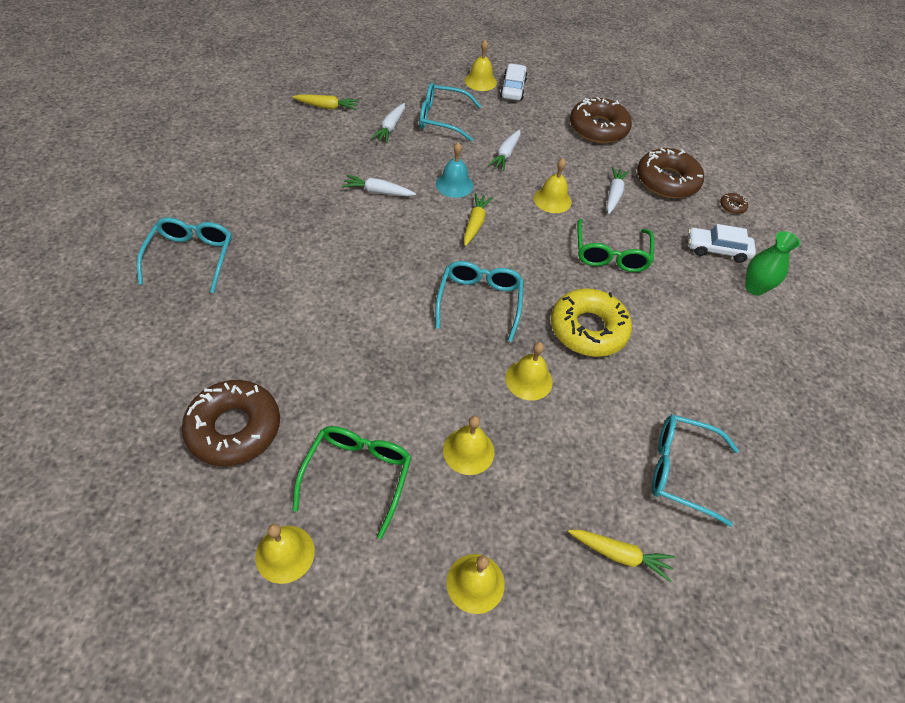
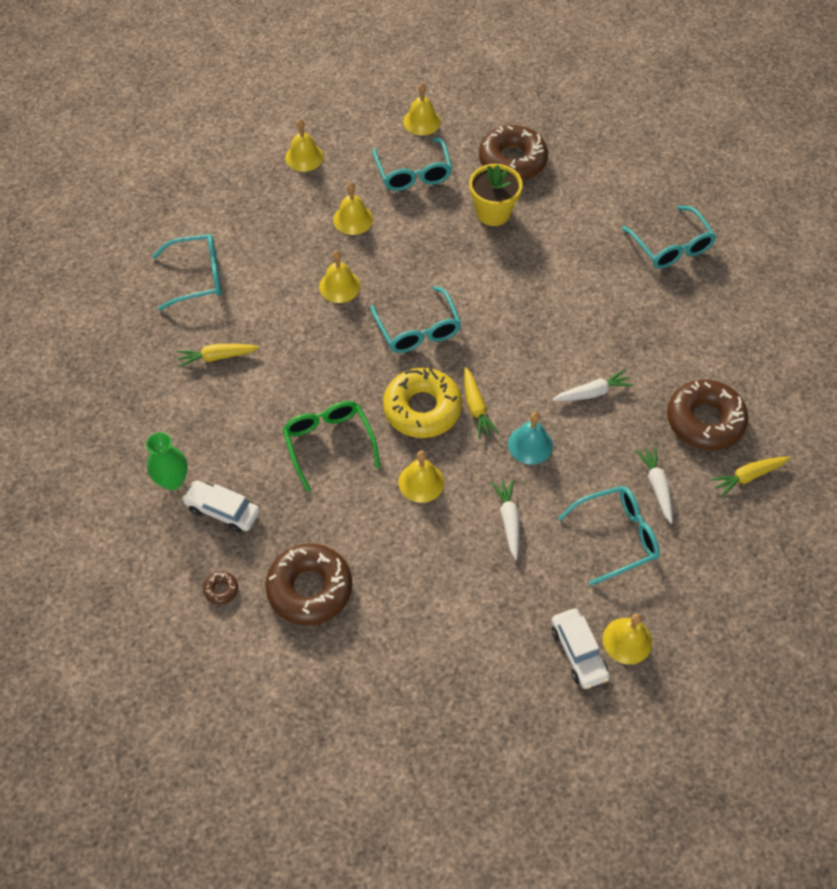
camera: 155 degrees right, 5 degrees up
green glasses [293,426,412,539] -> turquoise glasses [373,138,452,191]
yellow donut [551,288,632,357] -> yellow donut moved to [383,368,462,438]
yellow carrot [568,530,675,582] -> yellow carrot moved to [177,344,259,368]
brown donut [570,97,632,143] -> brown donut moved to [667,379,748,450]
white carrot [607,167,629,214] -> none
white car [688,224,756,263] -> white car turned 135 degrees counterclockwise [182,481,260,533]
none -> yellow flower pot [469,164,523,226]

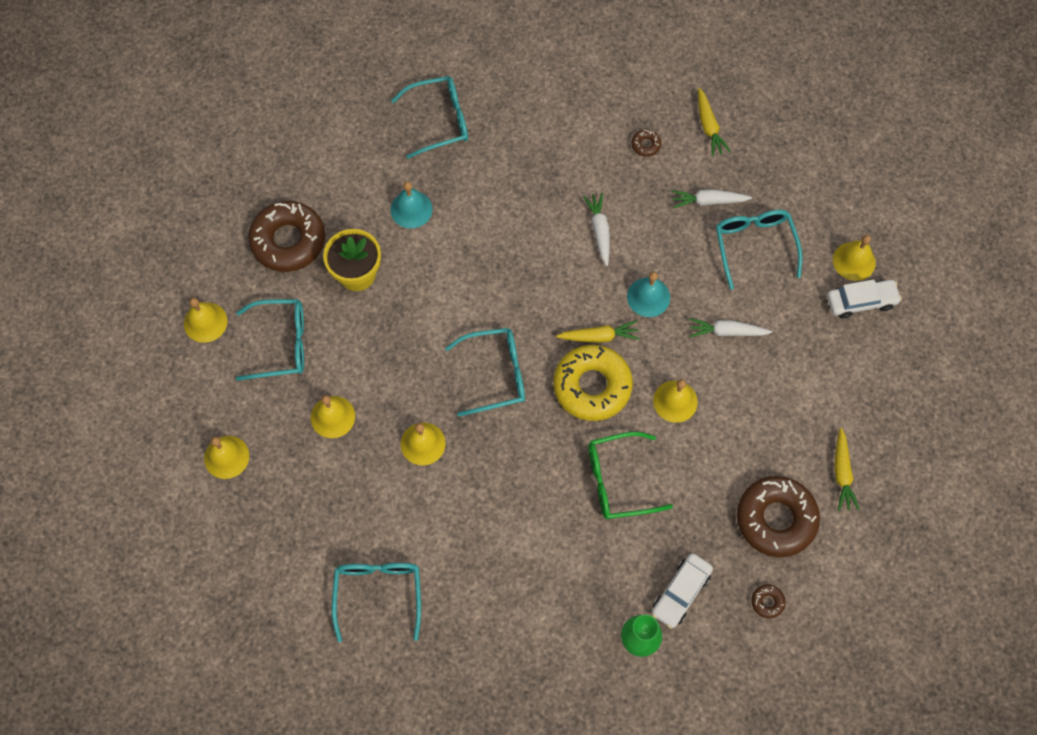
camera: 80 degrees left, 10 degrees up
yellow carrot [177,344,259,368] -> yellow carrot moved to [834,428,860,511]
brown donut [667,379,748,450] -> brown donut [631,129,661,157], size x0.40
none -> turquoise bell [390,181,433,228]

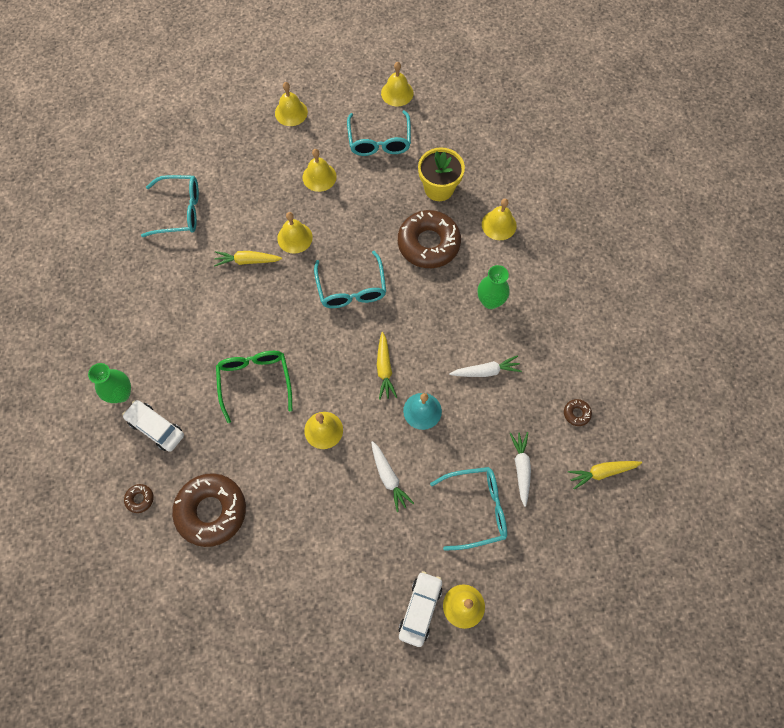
camera: 90 degrees right, 0 degrees up
brown donut [248,201,325,272] -> brown donut moved to [398,210,461,268]
turquoise bell [390,181,433,228] -> yellow bell [482,199,517,240]
turquoise glasses [391,76,468,159] -> none
yellow donut [553,345,633,421] -> none
white carrot [689,318,772,337] -> white carrot turned 150 degrees clockwise [371,441,414,512]
white car [827,280,902,318] -> white car turned 150 degrees counterclockwise [399,571,442,647]
yellow carrot [834,428,860,511] -> yellow carrot moved to [214,251,282,267]
none -> green vase [477,265,510,309]

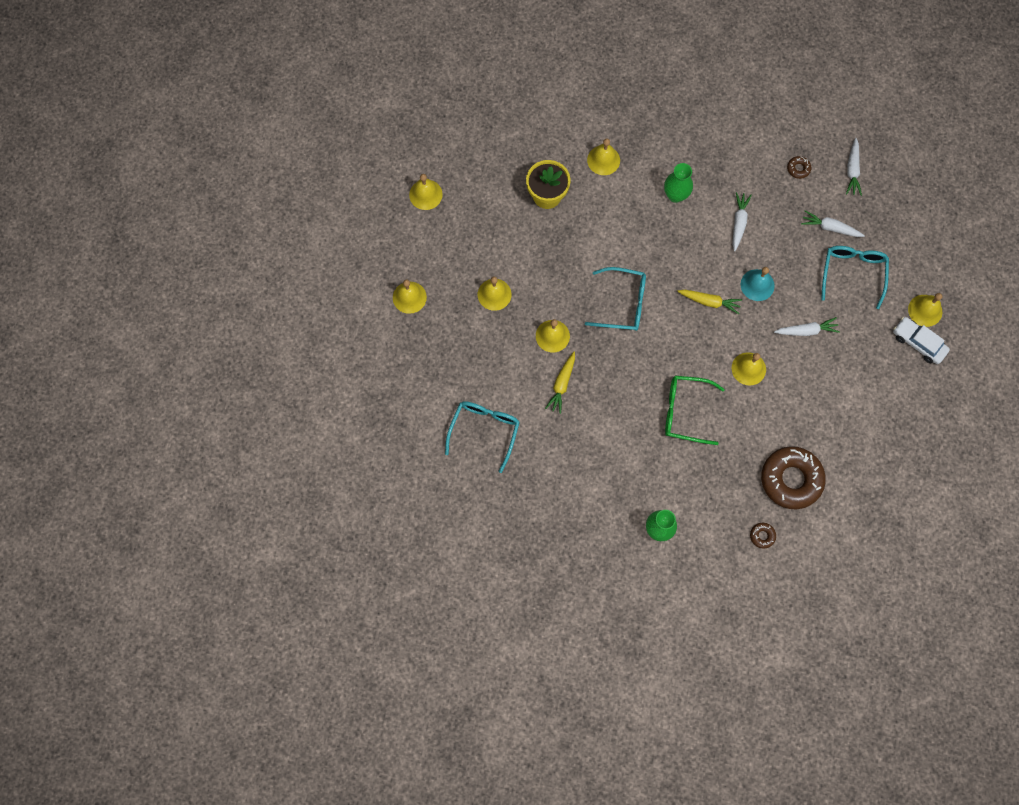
camera: 70 degrees left, 5 degrees up
white car [122,400,184,452] -> none
turquoise glasses [347,110,411,156] -> none
brown donut [398,210,461,268] -> none
yellow carrot [568,461,642,489] -> white carrot [846,138,862,196]

